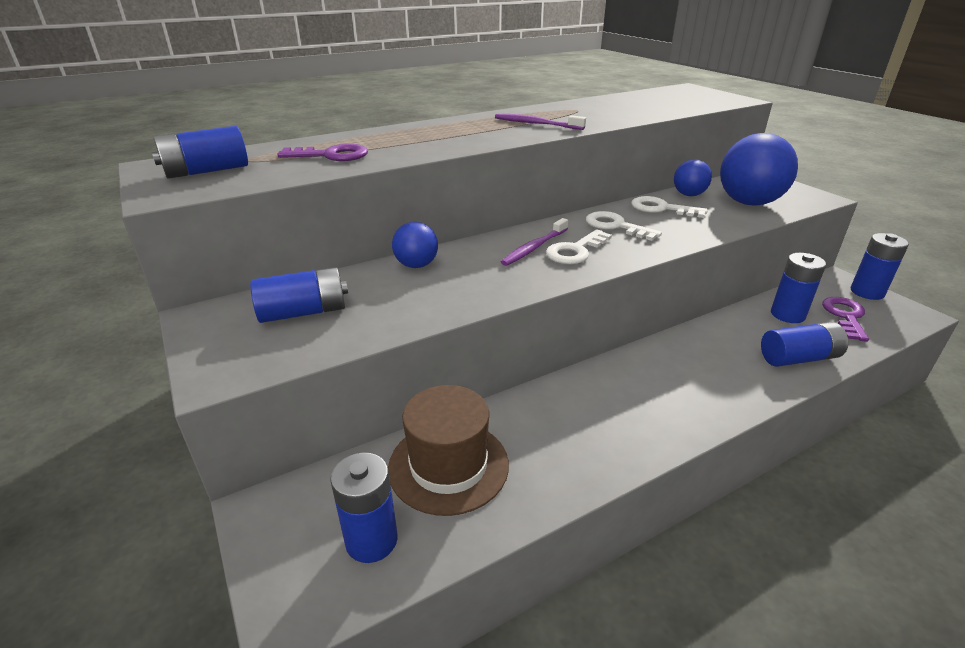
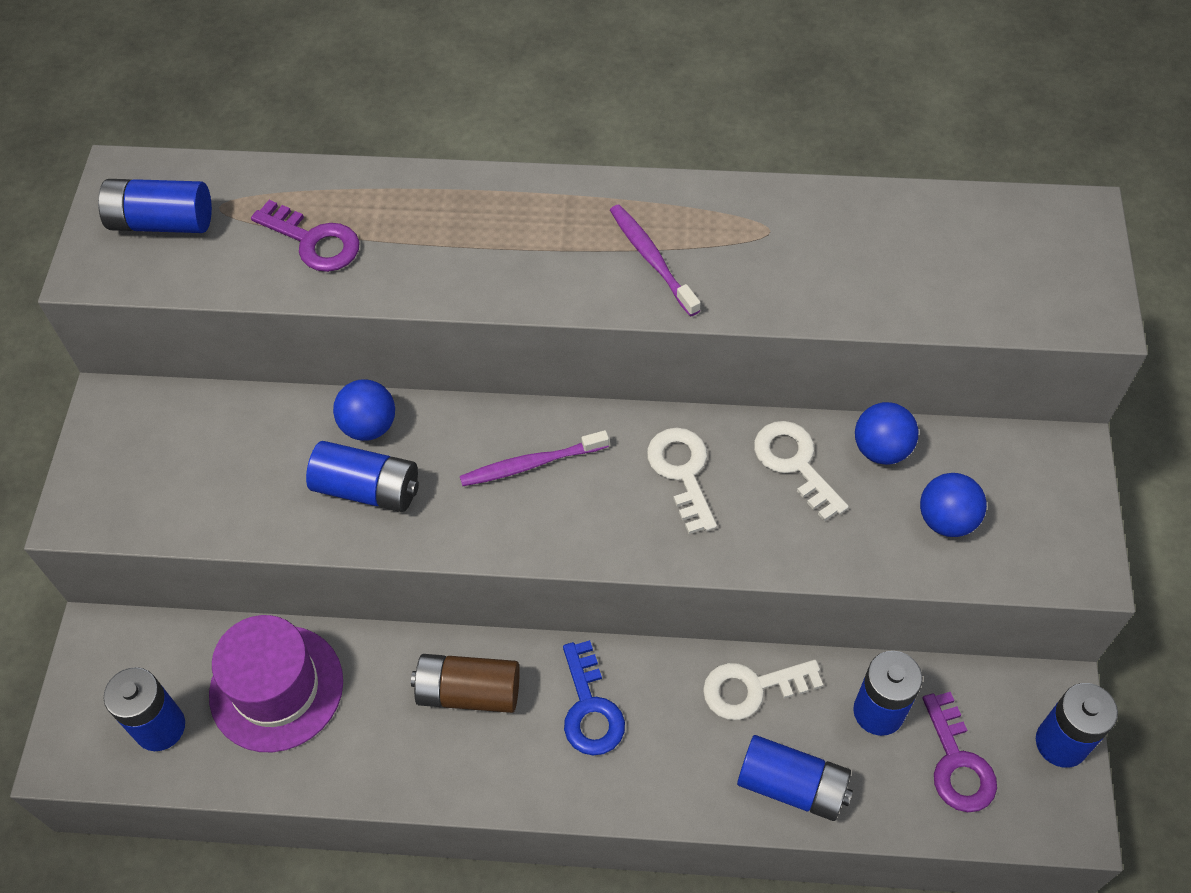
camera: 35 degrees right, 25 degrees up
blue battery [250,267,348,323] -> blue battery moved to [306,441,419,512]
brown hat [388,385,509,516] -> purple hat [209,615,343,752]
white key [546,229,612,264] -> white key moved to [703,660,823,720]
blue ball [720,133,798,206] -> blue ball [920,473,987,537], size x0.54
purple key [822,297,869,342] -> purple key turned 120 degrees clockwise [923,692,997,812]
none -> brown battery [411,654,520,713]
none -> blue key [563,640,625,755]

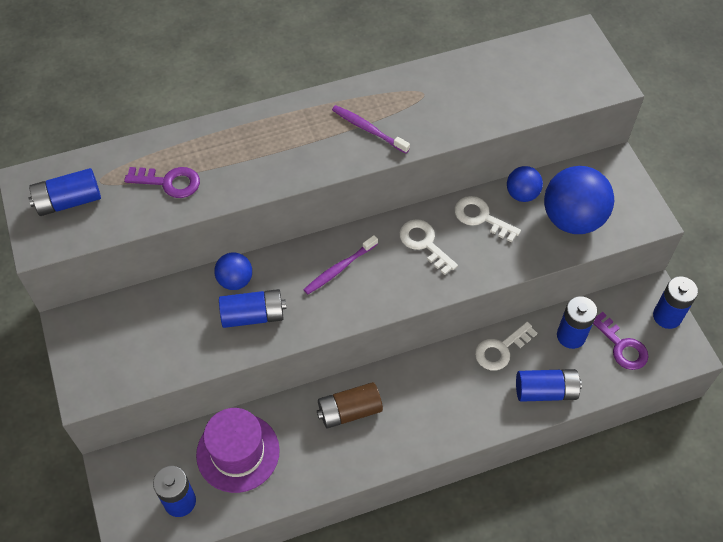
camera: 25 degrees left, 0 degrees up
blue key [563,640,625,755] -> none
blue ball [920,473,987,537] -> blue ball [544,166,614,234], size x1.86

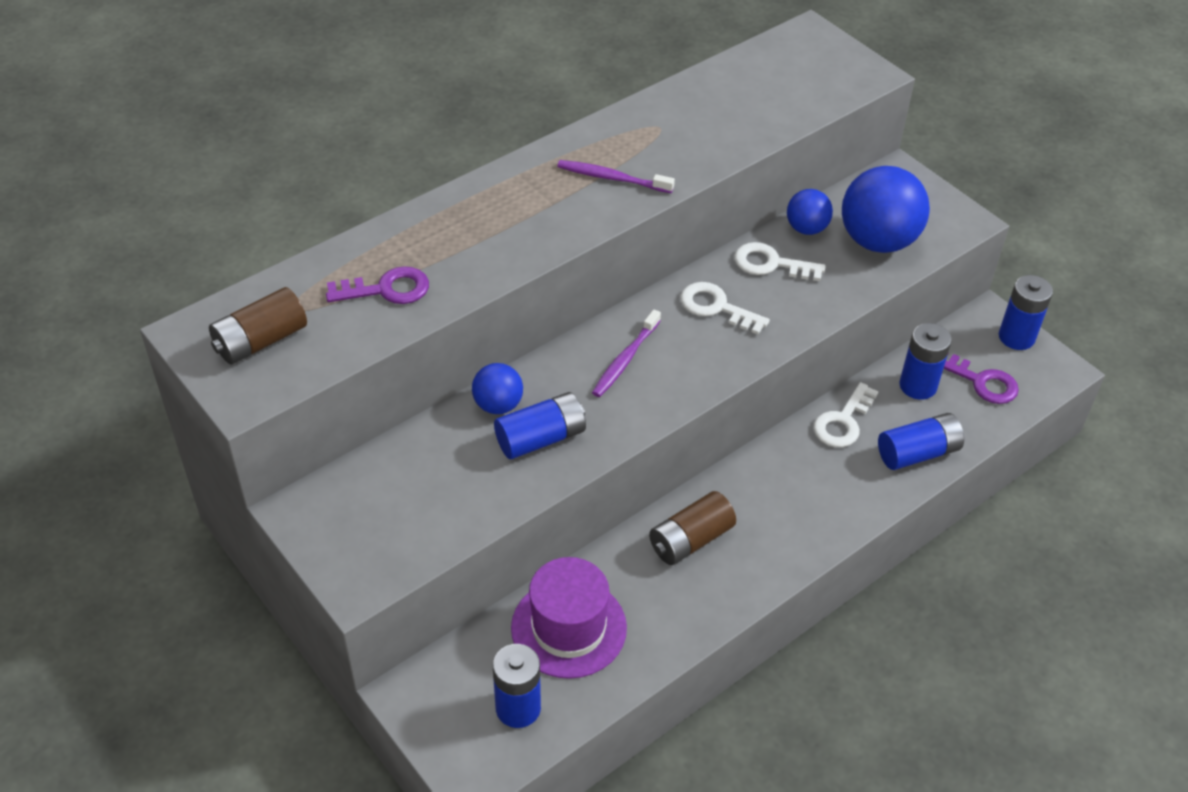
camera: 20 degrees left, 10 degrees down
blue battery [28,168,101,216] -> brown battery [209,287,307,365]

